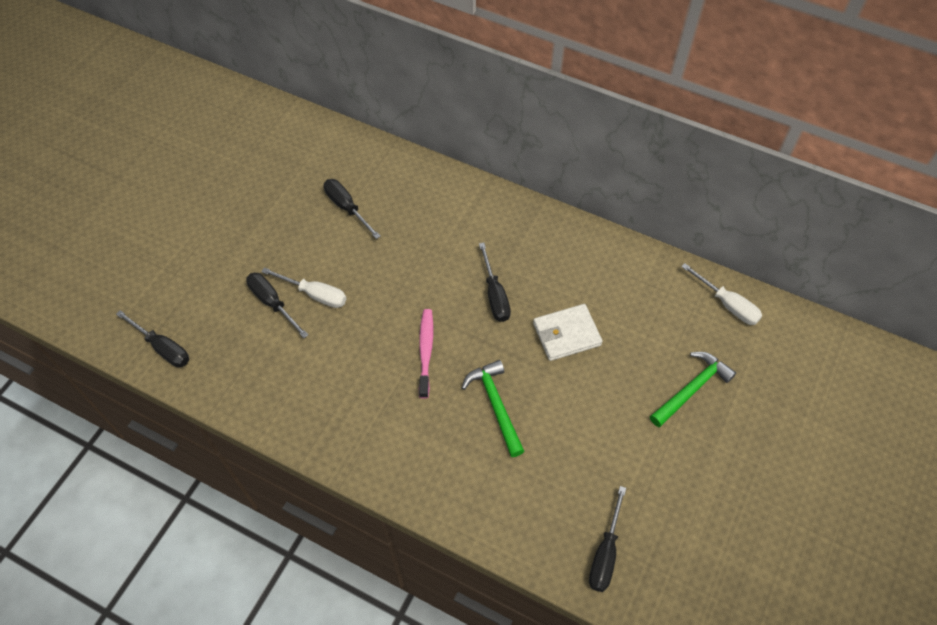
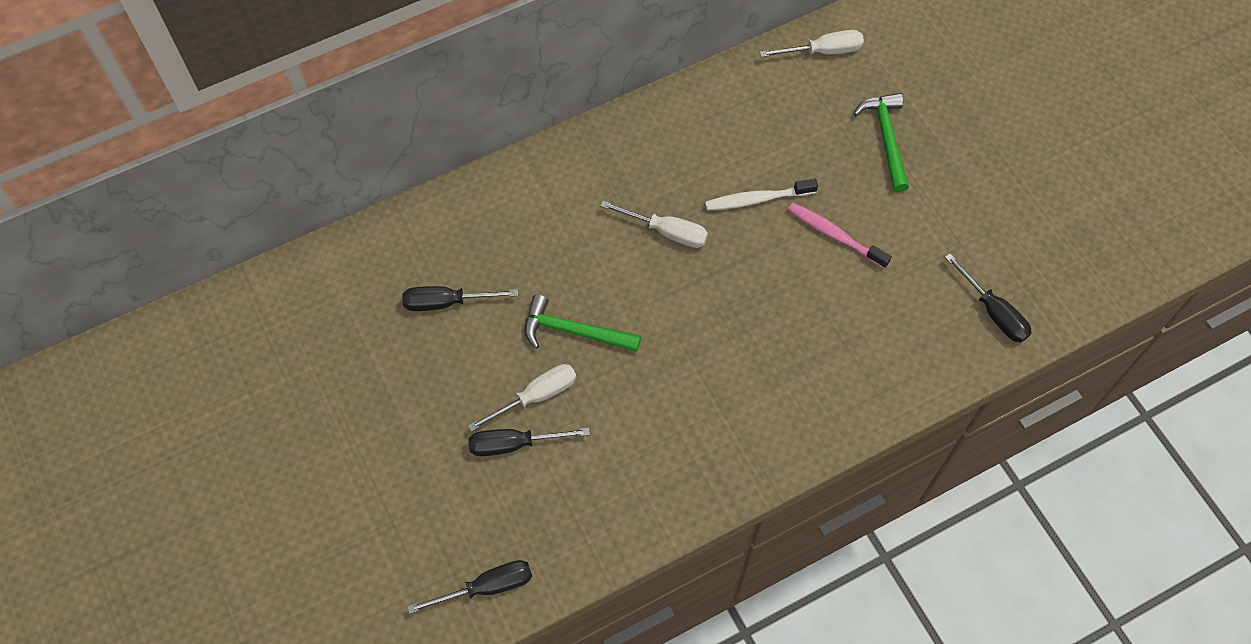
camera: 55 degrees left, 5 degrees up
pink toothbrush [419,309,433,399] -> pink toothbrush moved to [788,203,892,269]
green hammer [462,360,524,457] -> green hammer moved to [525,294,641,352]
black screwdriver [479,243,511,322] -> white screwdriver [600,201,708,248]
white wallet [533,304,603,361] -> white toothbrush [705,179,818,211]

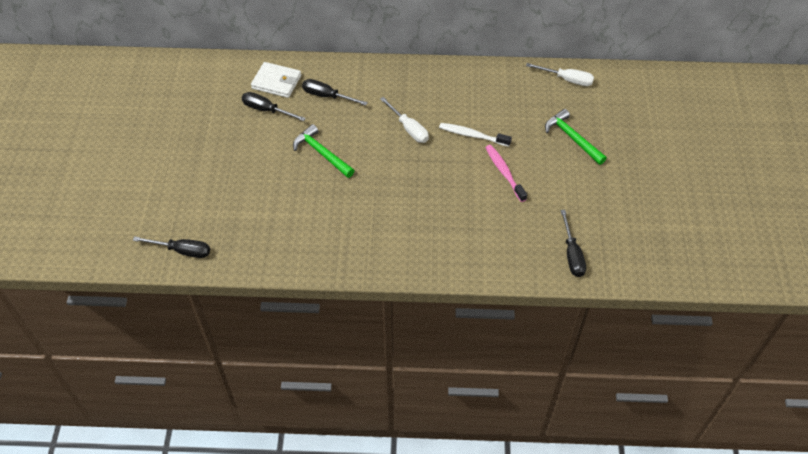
camera: 30 degrees right, 10 degrees down
white screwdriver [468,364,576,432] -> none
black screwdriver [469,428,590,456] -> black screwdriver moved to [302,79,368,106]
green hammer [853,93,909,192] -> green hammer turned 60 degrees counterclockwise [545,109,607,165]
none -> white wallet [251,62,301,98]

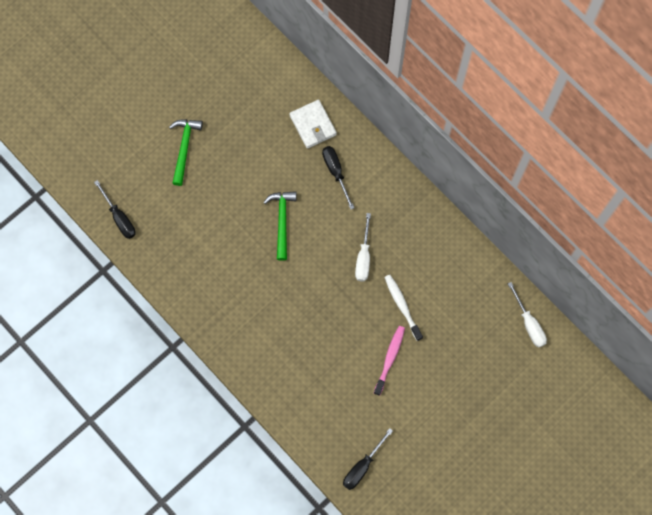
camera: 45 degrees right, 20 degrees up
black screwdriver [242,92,306,121] -> none
green hammer [545,109,607,165] -> green hammer moved to [169,119,203,186]

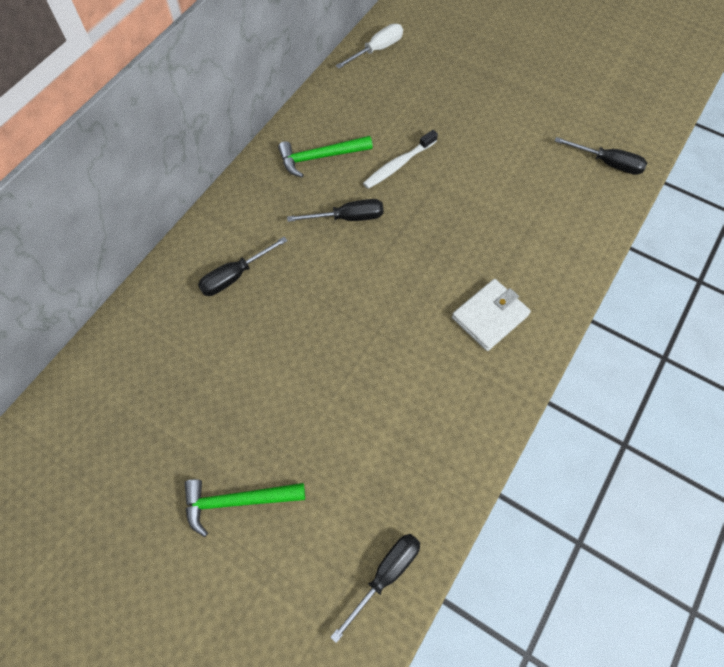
camera: 105 degrees left, 10 degrees down
green hammer [263,191,297,261] -> green hammer moved to [278,136,373,177]
white wallet [289,100,337,149] -> white wallet moved to [452,279,531,351]
white screwdriver [355,213,371,281] -> black screwdriver [287,199,384,222]
pink toothbrush [374,326,405,396] -> none

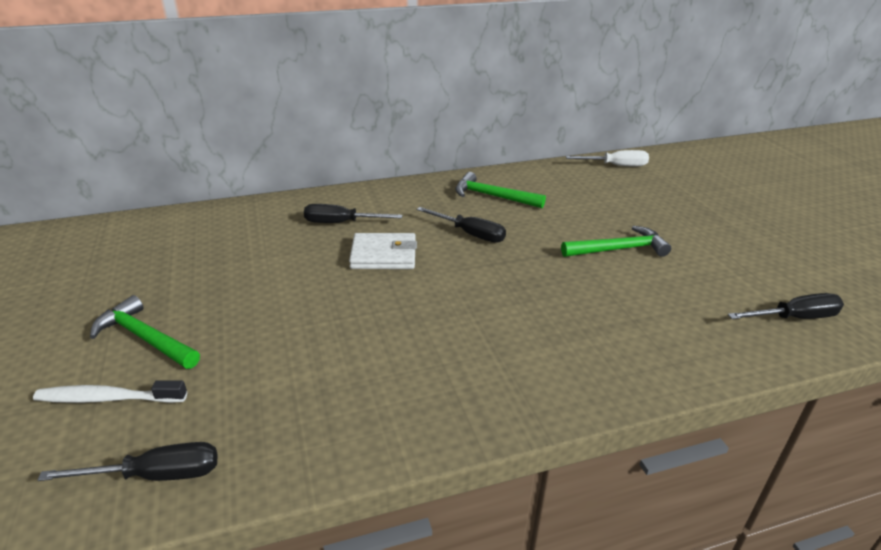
camera: 40 degrees right, 30 degrees down
white toothbrush [363,130,438,189] -> white toothbrush moved to [33,380,187,403]
white wallet [452,279,531,351] -> white wallet moved to [349,233,417,269]
black screwdriver [555,137,647,175] -> black screwdriver turned 75 degrees counterclockwise [728,293,844,319]
none -> green hammer [561,226,671,257]

